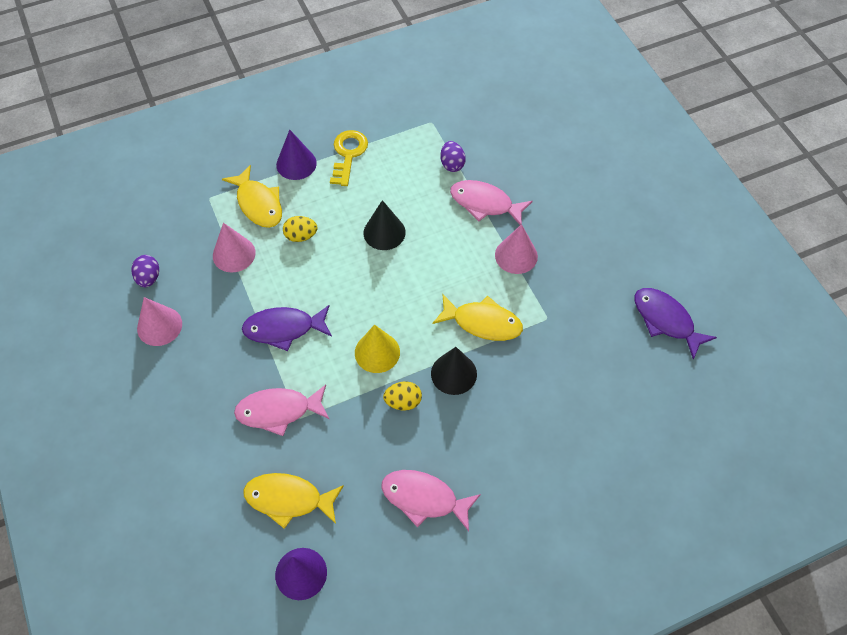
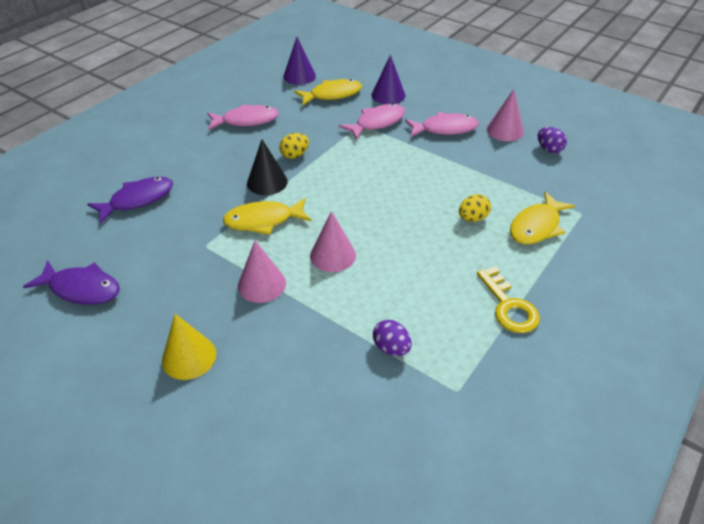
camera: 150 degrees right, 15 degrees down
pink cone [213,223,256,272] -> pink cone moved to [310,211,356,272]
yellow fish [222,165,282,228] -> yellow fish turned 75 degrees counterclockwise [510,192,575,244]
purple fish [242,305,332,351] -> purple fish moved to [87,177,173,224]
purple cone [276,130,317,180] -> purple cone moved to [371,55,405,104]
yellow cone [355,325,400,373] -> yellow cone moved to [162,314,216,380]
black cone [364,200,406,250] -> none
pink fish [450,180,533,225] -> pink fish moved to [405,112,479,137]

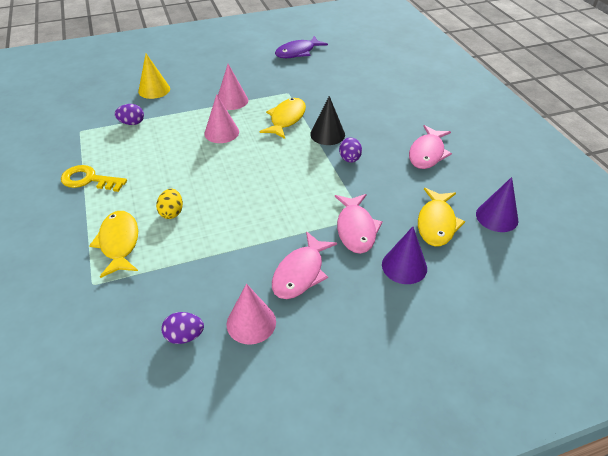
camera: 125 degrees right, 0 degrees up
purple fish [87,177,173,224] -> none
yellow cone [162,314,216,380] -> yellow cone moved to [138,54,170,99]
yellow egg [279,133,309,159] -> purple egg [339,137,362,163]

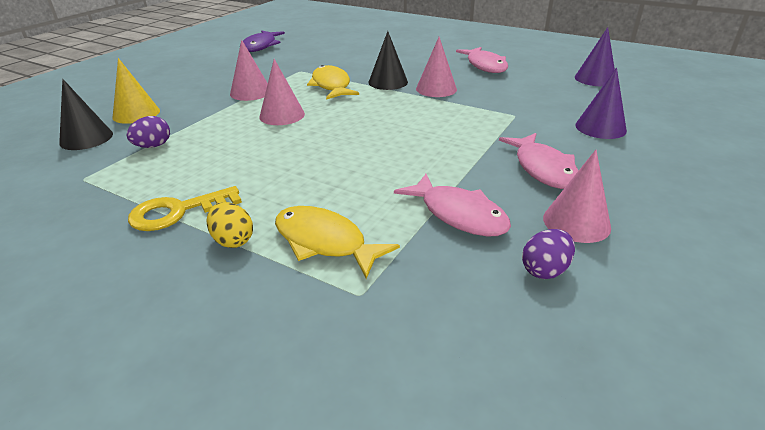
camera: 40 degrees left, 10 degrees down
yellow egg [156,189,183,219] -> yellow egg moved to [207,202,253,248]
pink fish [335,194,383,254] -> pink fish moved to [394,174,511,236]
purple egg [339,137,362,163] -> pink cone [416,37,457,97]
yellow fish [418,188,465,246] -> none
none -> black cone [59,79,113,150]

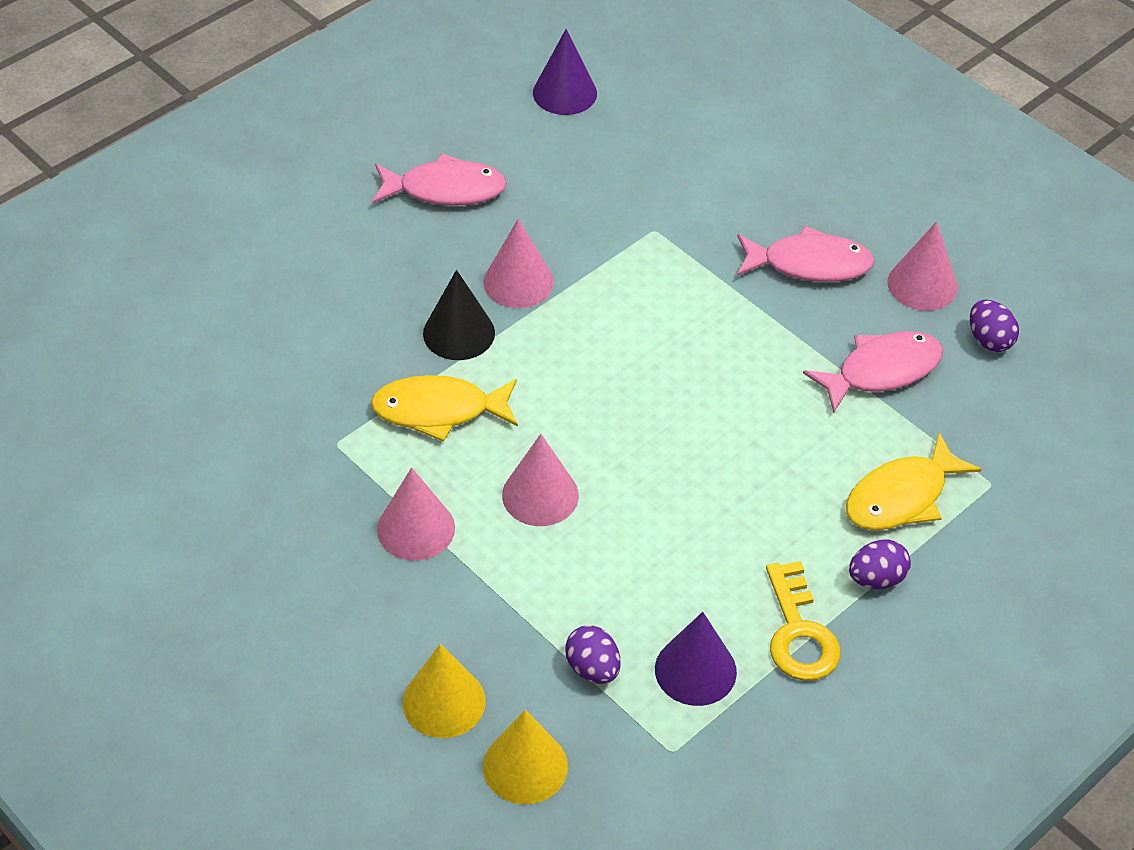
camera: 75 degrees left, 15 degrees up
black cone [59,79,113,150] -> yellow cone [483,710,568,805]
yellow egg [207,202,253,248] -> purple egg [849,539,911,589]
purple fish [243,31,285,52] -> none
purple cone [575,68,627,139] -> purple cone moved to [655,612,737,706]

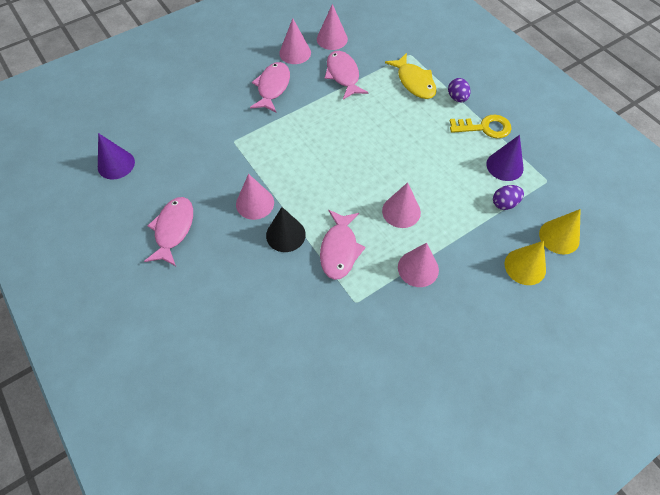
camera: 80 degrees left, 10 degrees up
yellow fish [371,375,518,442] -> pink fish [320,210,366,280]
purple egg [970,300,1019,352] -> pink cone [317,4,348,50]

